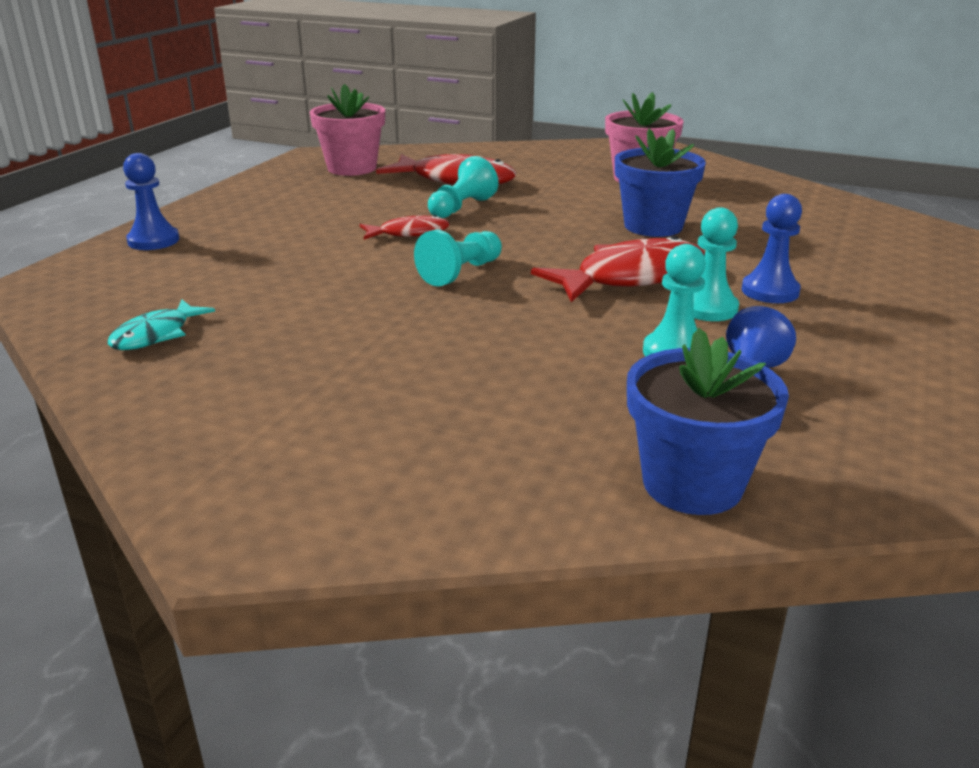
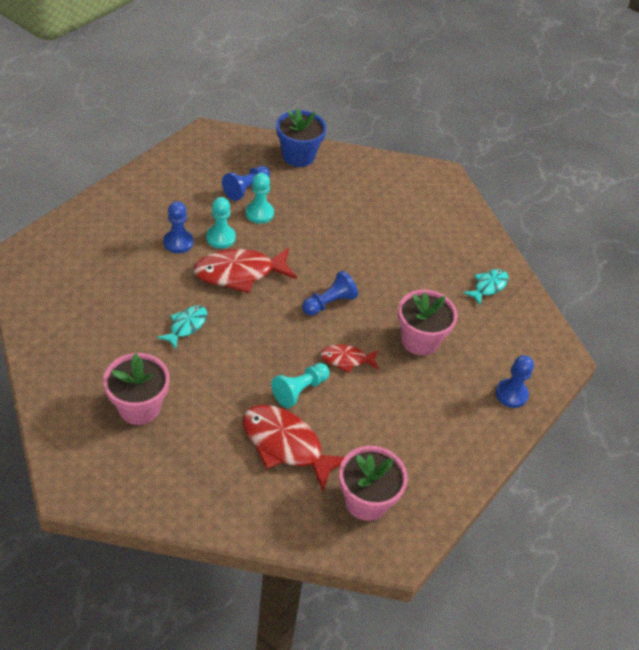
camera: 170 degrees left, 20 degrees up
turquoise pawn [414,230,502,286] -> blue pawn [302,271,358,315]
blue flower pot [615,128,706,237] -> turquoise fish [157,306,207,349]
none -> pink flower pot [398,290,458,356]

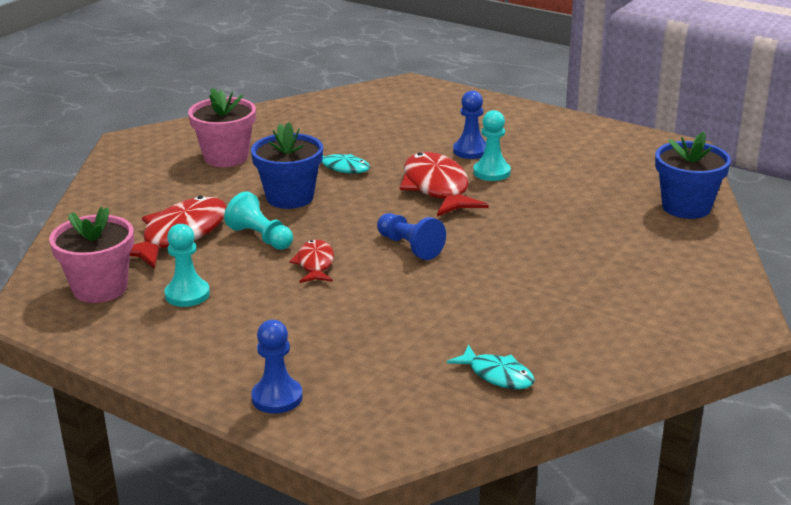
camera: 90 degrees right, 20 degrees down
blue pawn [222,166,270,201] -> none
turquoise pawn [246,173,274,224] -> turquoise pawn moved to [164,224,210,307]
pink flower pot [398,290,458,356] -> none
none -> blue flower pot [251,122,323,209]

